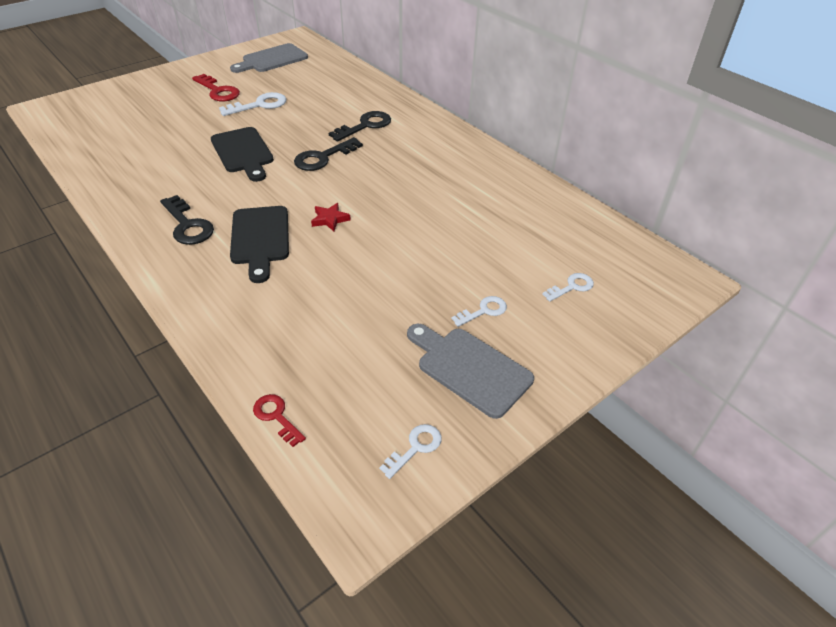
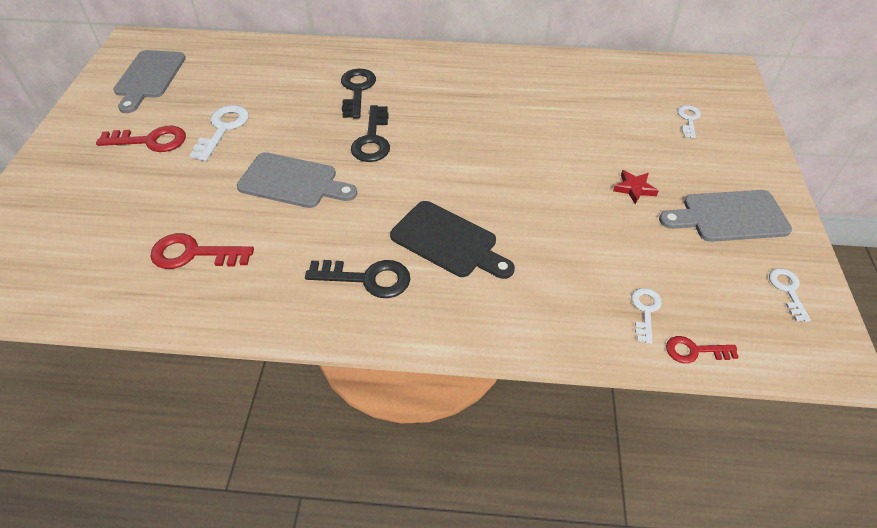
camera: 45 degrees left, 5 degrees up
black cutting board [211,127,274,182] -> grey cutting board [237,152,357,208]
red star [311,203,351,231] -> red star moved to [613,170,658,204]
white key [451,296,507,327] -> white key moved to [631,288,662,344]
none -> red key [150,233,254,269]

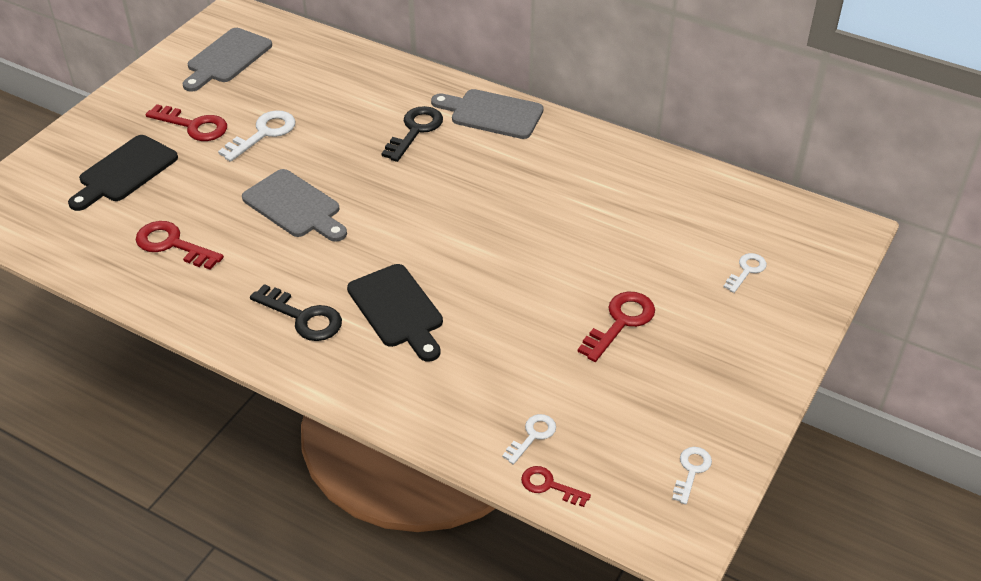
camera: 25 degrees right, 5 degrees down
black key [351,105,390,162] -> none
red star [613,170,658,204] -> red key [578,292,655,362]
grey cutting board [659,190,792,242] -> grey cutting board moved to [431,89,544,139]
none -> black cutting board [68,135,178,211]

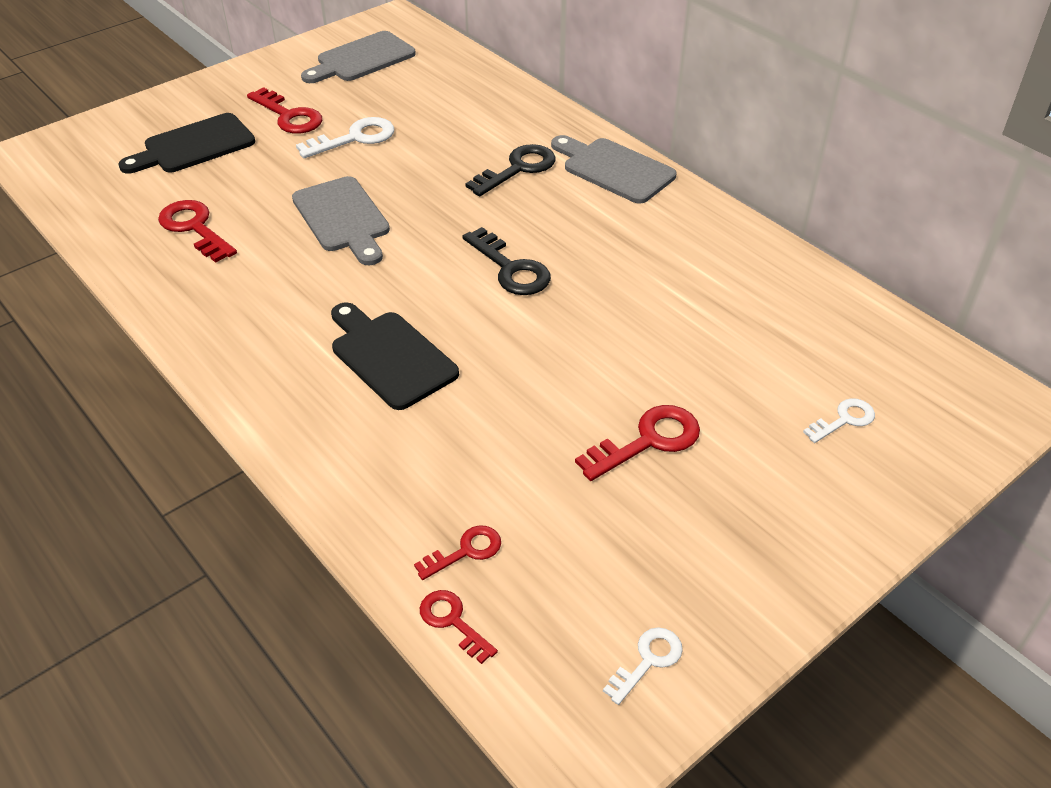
camera: 20 degrees right, 0 degrees up
black key [250,284,342,341] -> black key moved to [463,227,551,295]
black cutting board [347,264,443,362] -> black cutting board turned 150 degrees clockwise [331,302,459,410]
white key [502,414,556,465] -> red key [414,525,501,580]

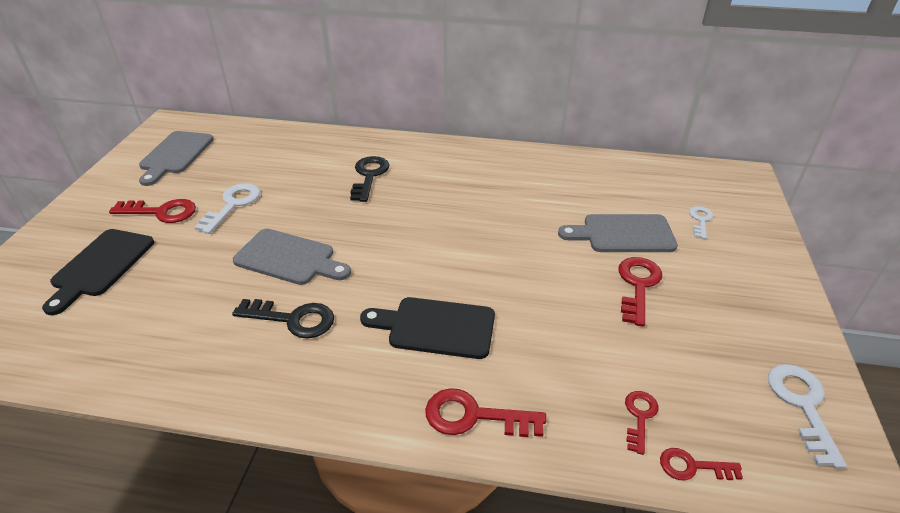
camera: 40 degrees left, 5 degrees down
red key [158,200,237,263] -> red key moved to [425,388,546,437]
black key [463,227,551,295] -> black key moved to [232,299,334,339]
grey cutting board [551,135,677,204] -> grey cutting board moved to [558,214,678,252]
white key [603,627,683,705] -> white key [768,364,847,468], size x1.63

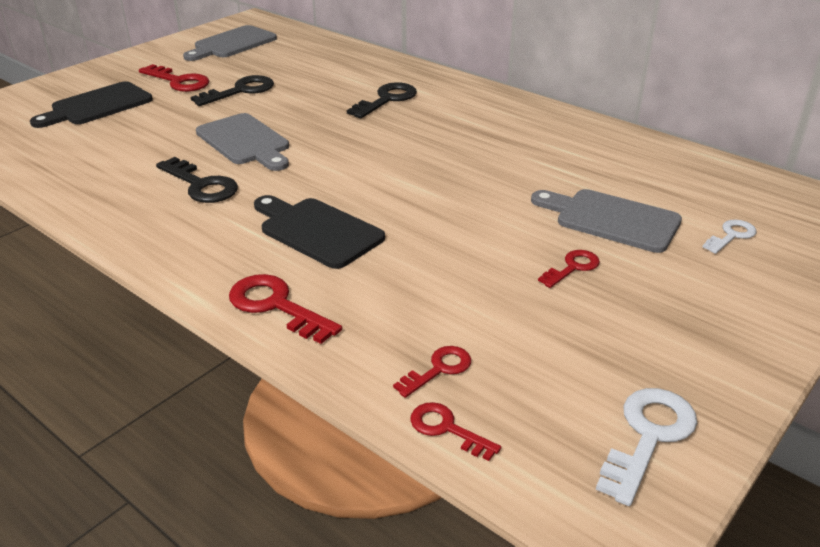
camera: 30 degrees right, 5 degrees down
white key [194,183,260,234] -> black key [191,75,274,106]
red key [618,257,662,327] -> red key [538,250,600,288], size x0.61

